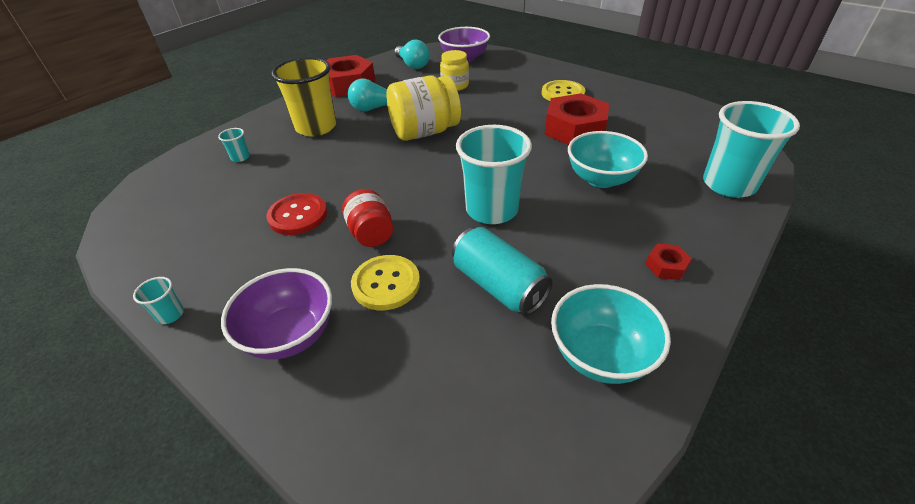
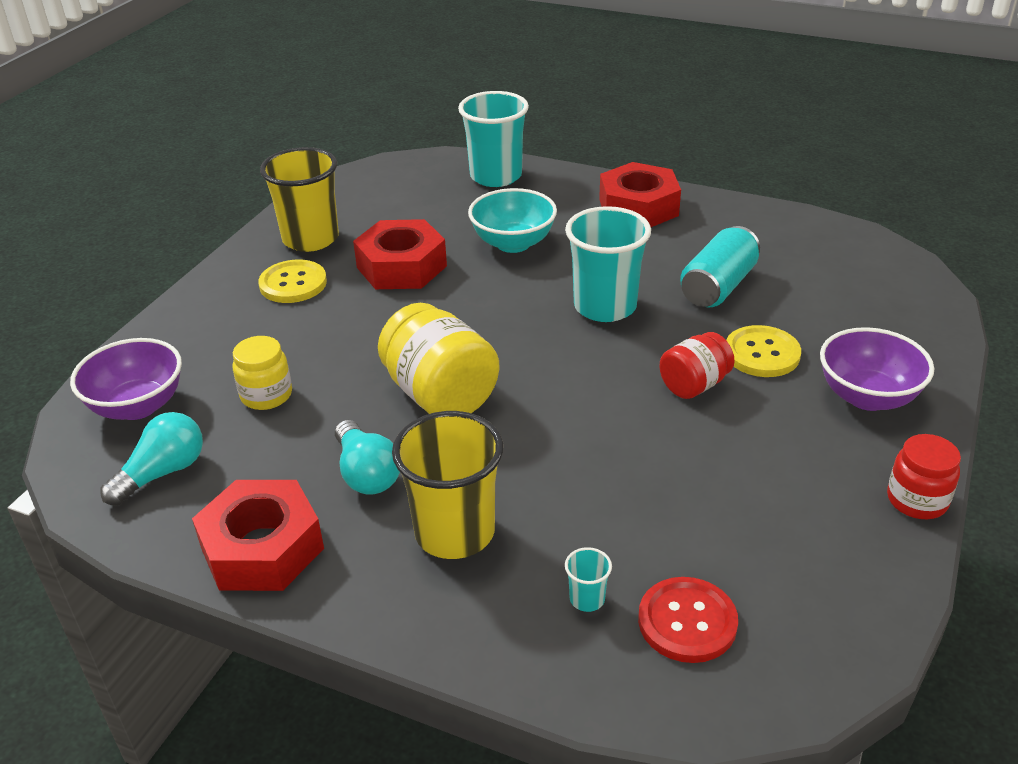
camera: 105 degrees left, 5 degrees down
turquoise cup [133,277,184,324] -> red jar [887,434,961,519]
red button [267,193,327,235] -> red button moved to [638,577,738,663]
turquoise bowl [551,284,671,384] -> none
red nut [645,243,692,280] -> red nut [599,162,681,227], size x2.29
none -> yellow cup [260,147,339,252]

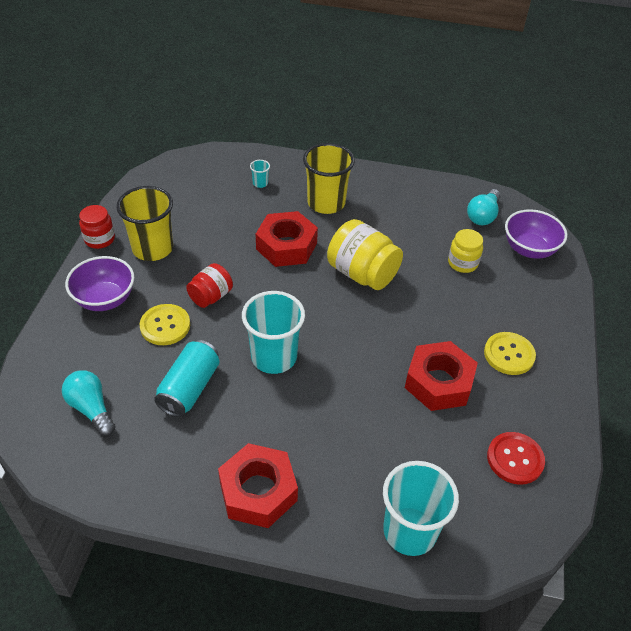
camera: 165 degrees right, 10 degrees up
red nut [192,480,324,591] -> red nut moved to [256,211,318,267]
yellow cup [260,147,339,252] -> yellow cup moved to [116,186,173,261]
turquoise light bulb [335,420,400,495] -> turquoise light bulb moved to [62,370,115,436]
turquoise bowl [468,188,557,253] -> none
red button [638,577,738,663] -> red button moved to [487,432,545,485]

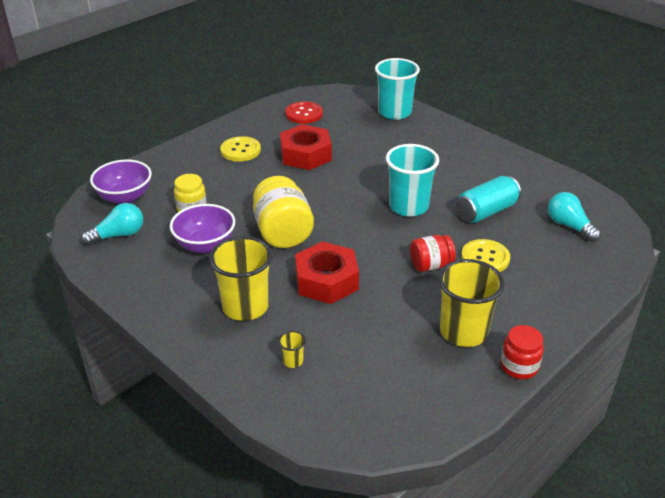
camera: 145 degrees left, 10 degrees down
turquoise light bulb [62,370,115,436] -> turquoise light bulb turned 150 degrees clockwise [548,192,601,242]
purple bowl [65,256,134,311] -> purple bowl moved to [170,204,235,253]
red nut [218,443,298,528] -> none
turquoise cup [250,160,270,188] -> yellow cup [279,331,306,368]

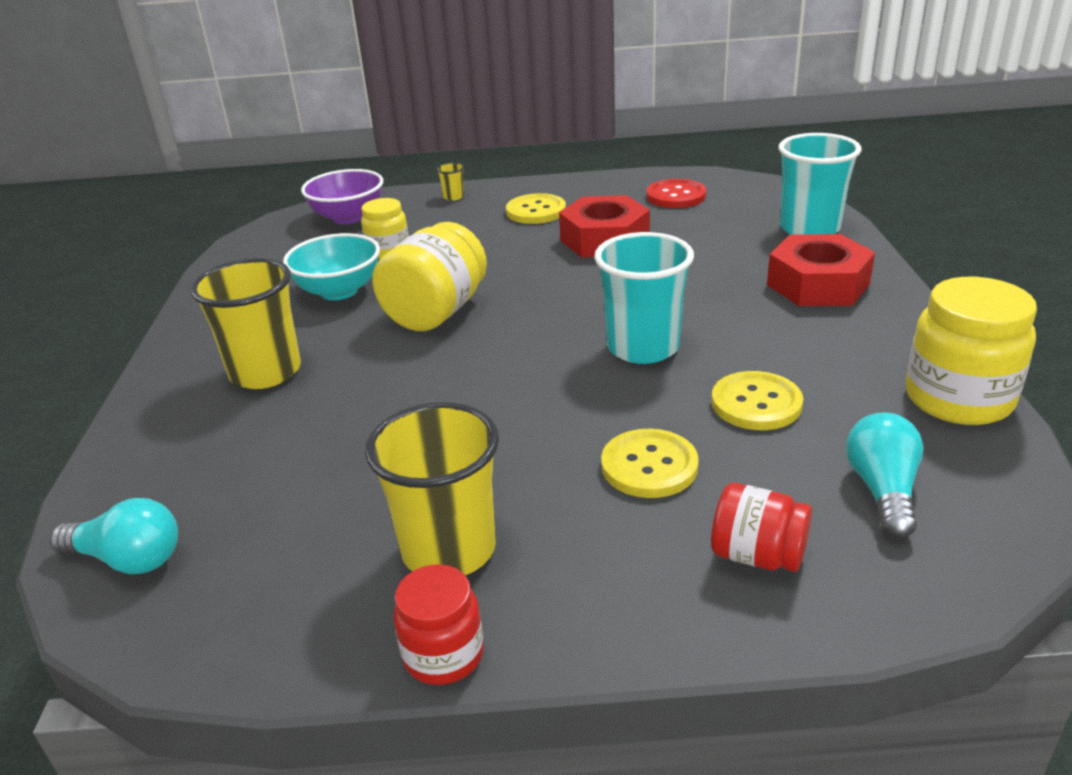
camera: 45 degrees right, 5 degrees down
turquoise light bulb [81,203,143,245] -> turquoise light bulb moved to [50,498,178,574]
purple bowl [170,204,235,253] -> turquoise bowl [283,233,380,300]
yellow cup [279,331,306,368] -> yellow cup moved to [436,162,464,201]
red nut [295,241,359,304] -> red nut moved to [767,234,875,306]
red jar [410,235,456,272] -> red jar moved to [711,483,812,572]
turquoise can [456,176,521,223] -> yellow button [712,371,803,430]
none -> yellow jar [906,277,1037,425]

